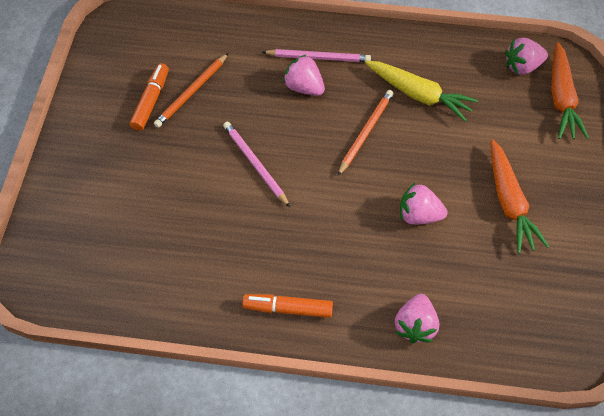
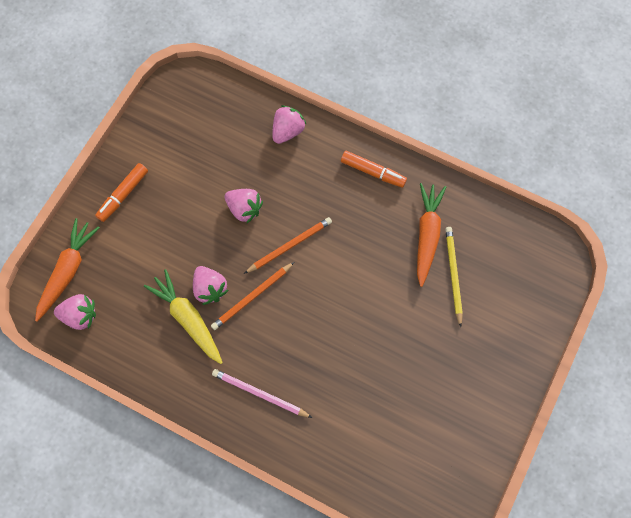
camera: 160 degrees left, 10 degrees up
orange marker [130,63,169,131] -> orange marker moved to [95,163,148,222]
orange pencil [154,53,229,128] -> orange pencil moved to [244,217,332,274]
pink pencil [223,122,290,207] -> none
pink strawberry [283,54,325,96] -> pink strawberry moved to [193,266,229,305]
orange carrot [491,139,550,254] -> orange carrot moved to [417,183,446,287]
none -> yellow pencil [445,227,463,327]

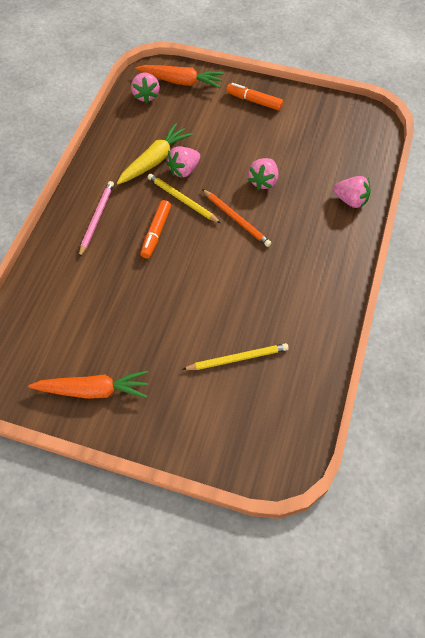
camera: 80 degrees right, 10 degrees down
orange pencil [211,262,294,330] -> yellow pencil [148,174,221,223]
orange marker [341,151,407,188] -> orange marker moved to [140,200,171,259]
orange carrot [417,183,446,287] -> orange carrot moved to [28,370,148,399]

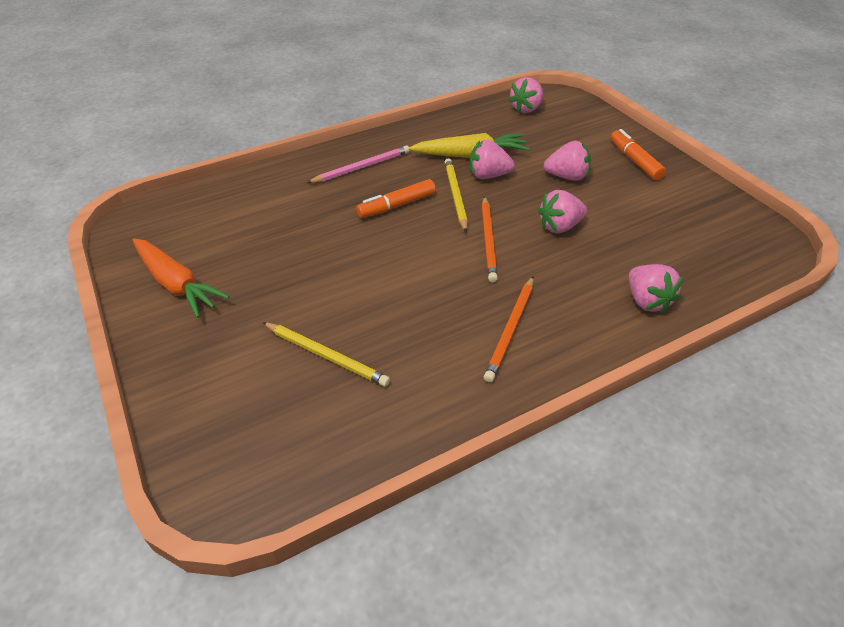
camera: 45 degrees right, 15 degrees down
orange carrot [135,65,224,88] -> none
none -> orange pencil [484,276,534,382]
none -> pink strawberry [544,141,591,181]

